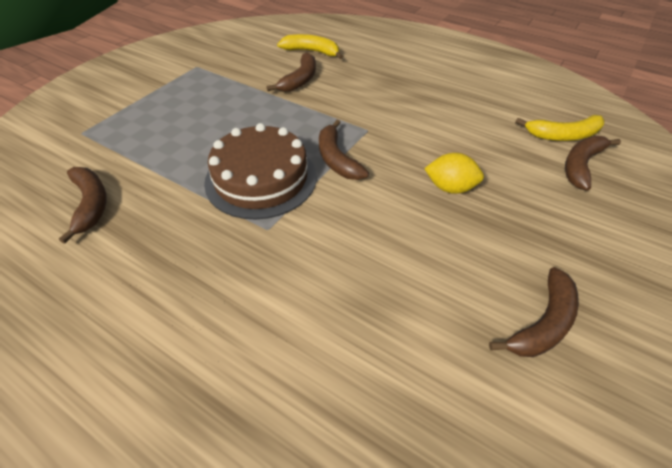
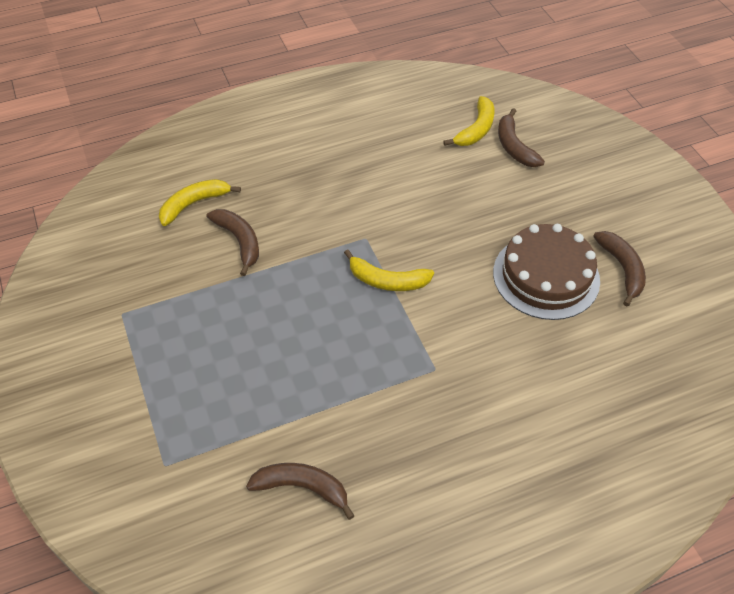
camera: 55 degrees left, 5 degrees up
brown cake [204,123,317,220] -> brown cake moved to [493,224,600,320]
brown banana [319,120,369,180] -> yellow banana [344,250,434,291]
yellow lemon [424,153,484,194] -> none

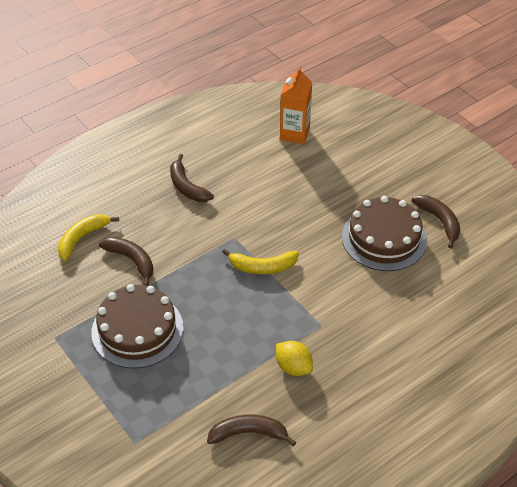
camera: 15 degrees left, 5 degrees down
yellow banana [443,96,494,146] -> orange carton [280,66,312,144]
brown banana [498,108,545,167] -> brown banana moved to [170,154,214,202]
none -> brown cake [91,284,184,369]
none -> yellow lemon [276,341,313,376]

